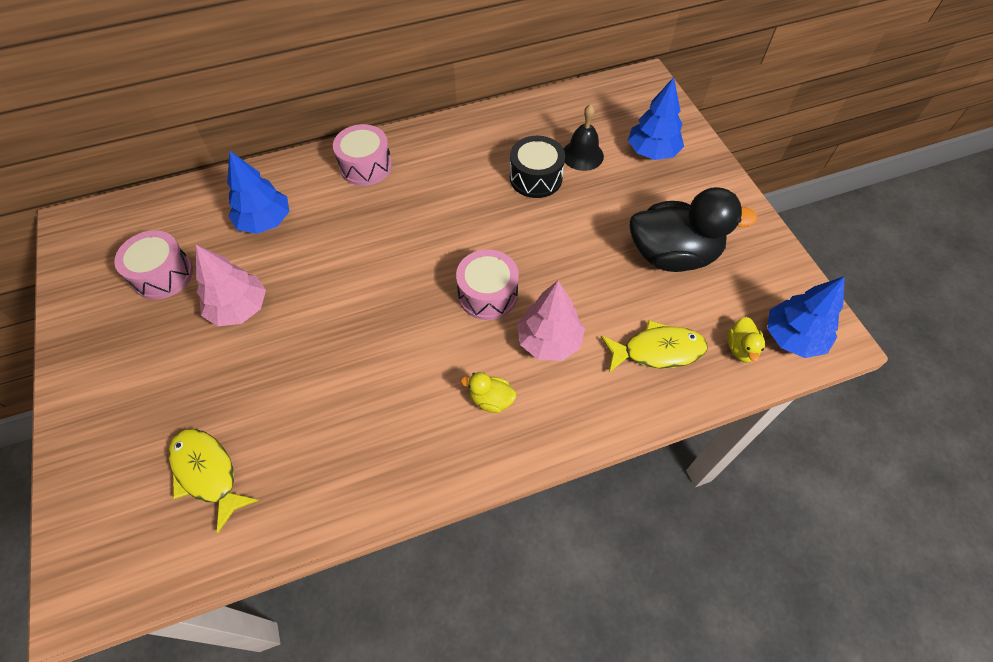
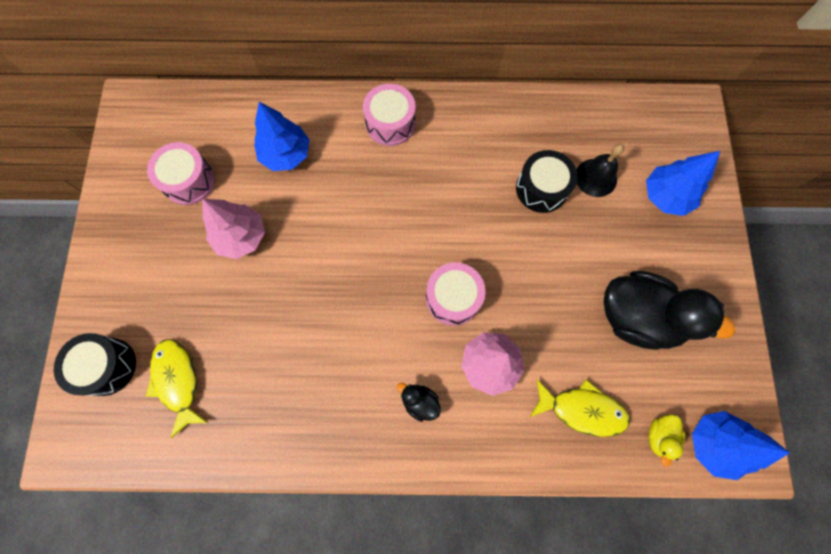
camera: 20 degrees right, 15 degrees up
yellow duck [461,372,516,413] -> black duck [397,383,441,422]
none -> black drum [54,333,136,396]

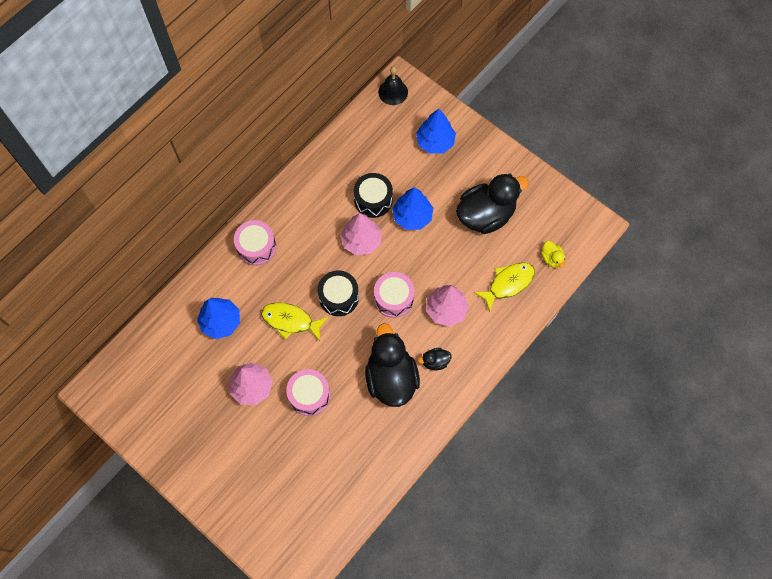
camera: 50 degrees left, 5 degrees down
black drum [54,333,136,396] -> black drum moved to [318,271,359,316]
yellow fish [146,339,209,438] -> yellow fish moved to [261,303,328,341]
pink drum [147,142,215,205] -> pink drum moved to [286,369,330,416]
black bell [576,144,624,197] -> black bell moved to [378,66,408,105]
blue tree [692,411,790,480] -> blue tree moved to [392,187,433,230]
none -> pink tree [340,213,382,255]
none -> black duck [365,323,420,407]

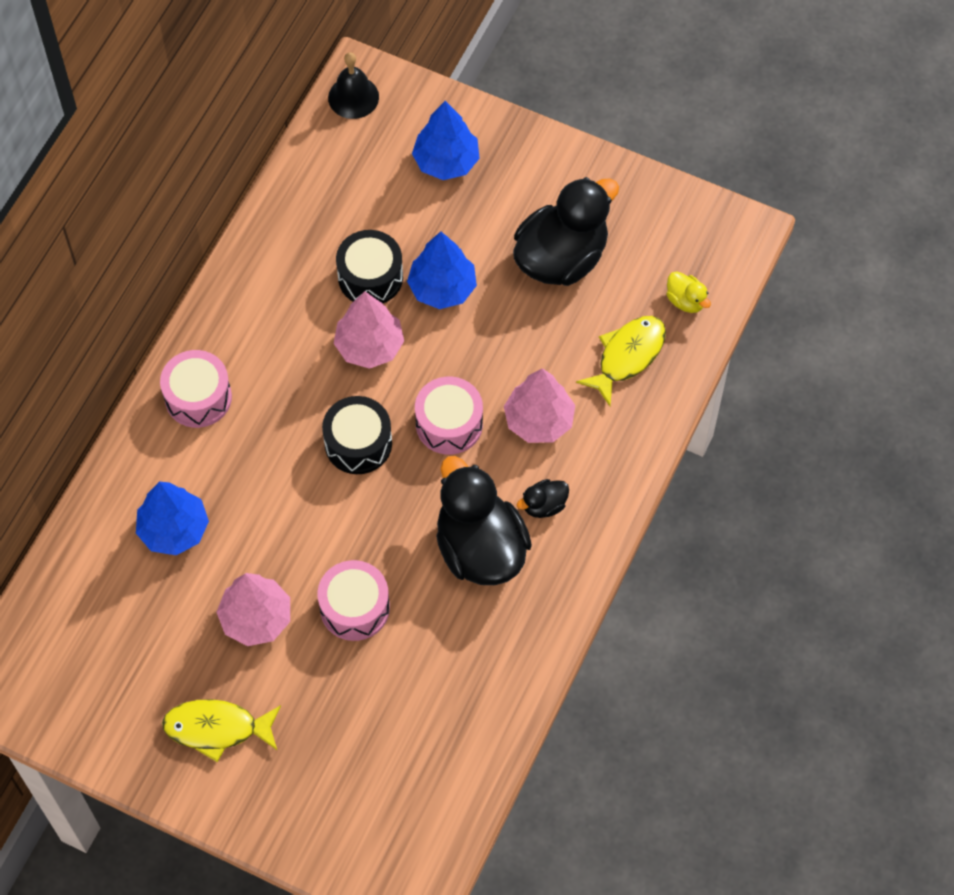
camera: 15 degrees left, 5 degrees down
yellow fish [261,303,328,341] -> yellow fish moved to [162,699,281,762]

